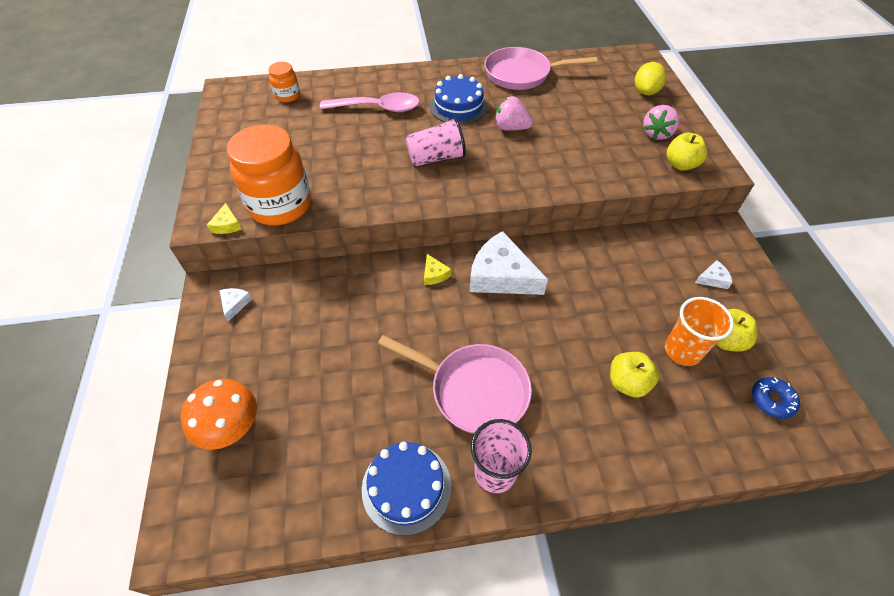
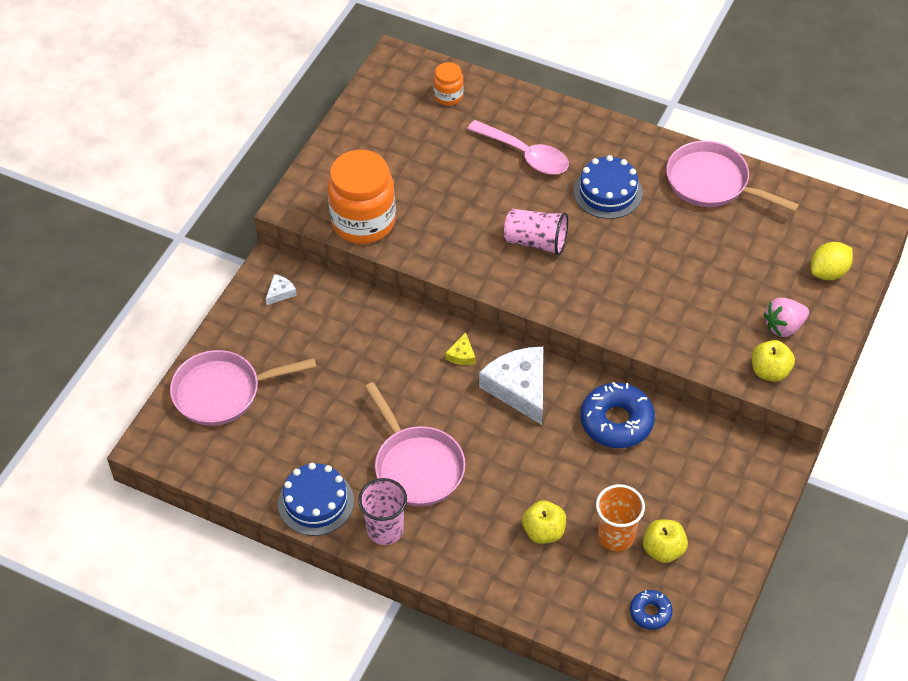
camera: 35 degrees right, 0 degrees up
orange mushroom [181,379,257,450] -> pink pan [170,350,316,426]
yellow cheese [207,203,242,234] -> none
pink strawberry [495,96,533,131] -> none
white cheese [695,260,733,289] -> none
none -> blue donut [581,382,655,448]

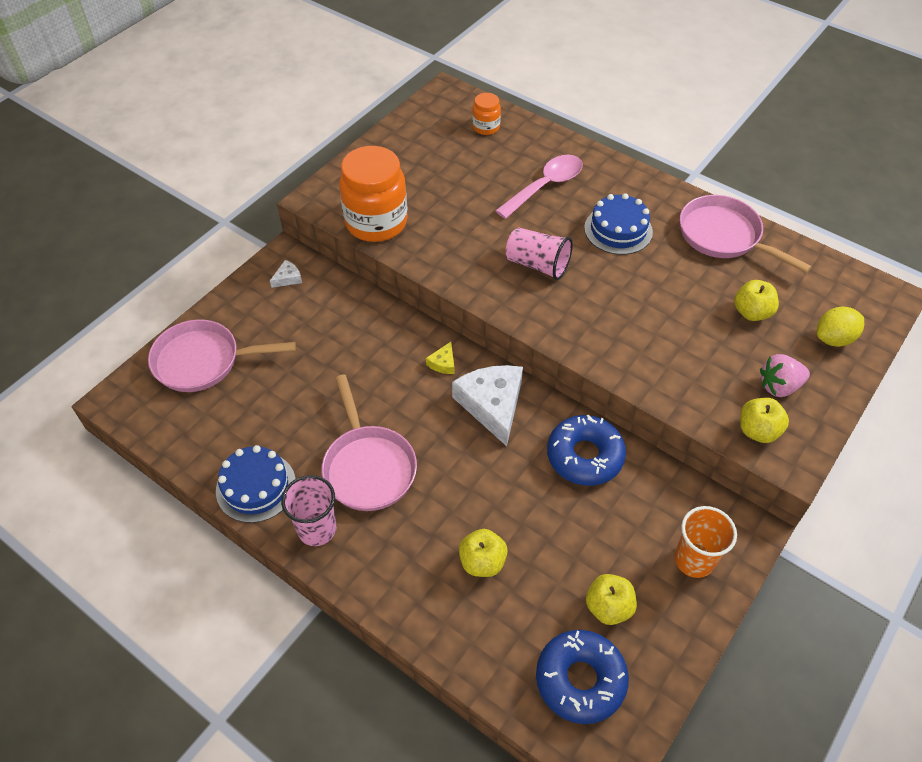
camera: 10 degrees right, 0 degrees up
pink spoon [467,120,569,174] -> pink spoon turned 90 degrees counterclockwise [495,155,583,219]
orange cup [596,484,645,551] -> orange cup moved to [675,506,737,578]
blue donut [630,590,673,630] -> blue donut [536,630,629,724], size x1.88
none -> yellow apple [734,280,779,321]

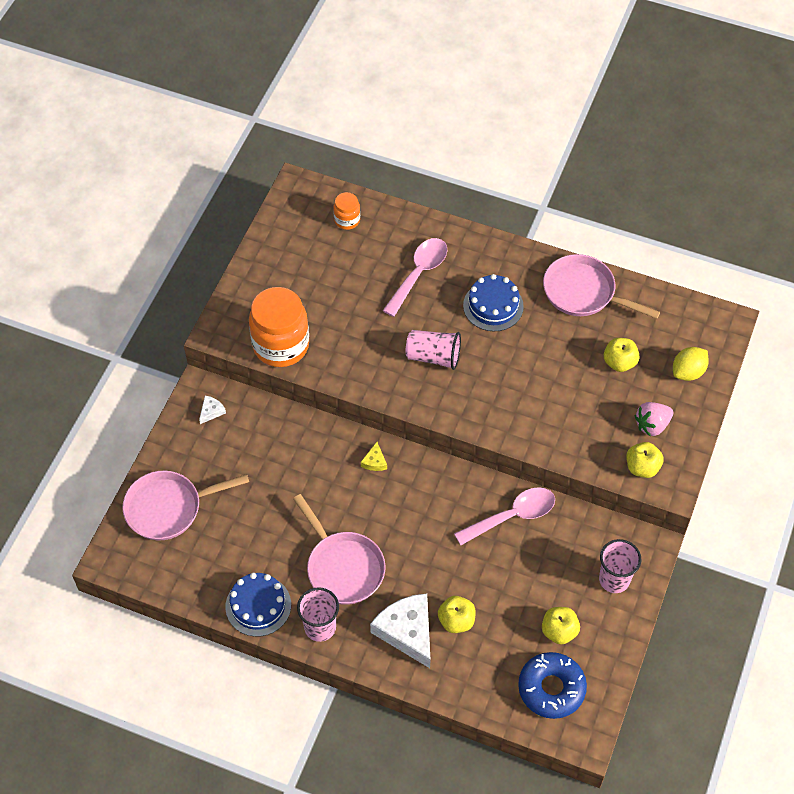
camera: 15 degrees left, 5 degrees up
white cheese [452,365,523,446] -> white cheese moved to [370,594,431,668]
blue donut [547,415,626,486] -> pink spoon [454,487,555,545]
orange cup [675,506,737,578] -> pink cup [599,539,641,593]

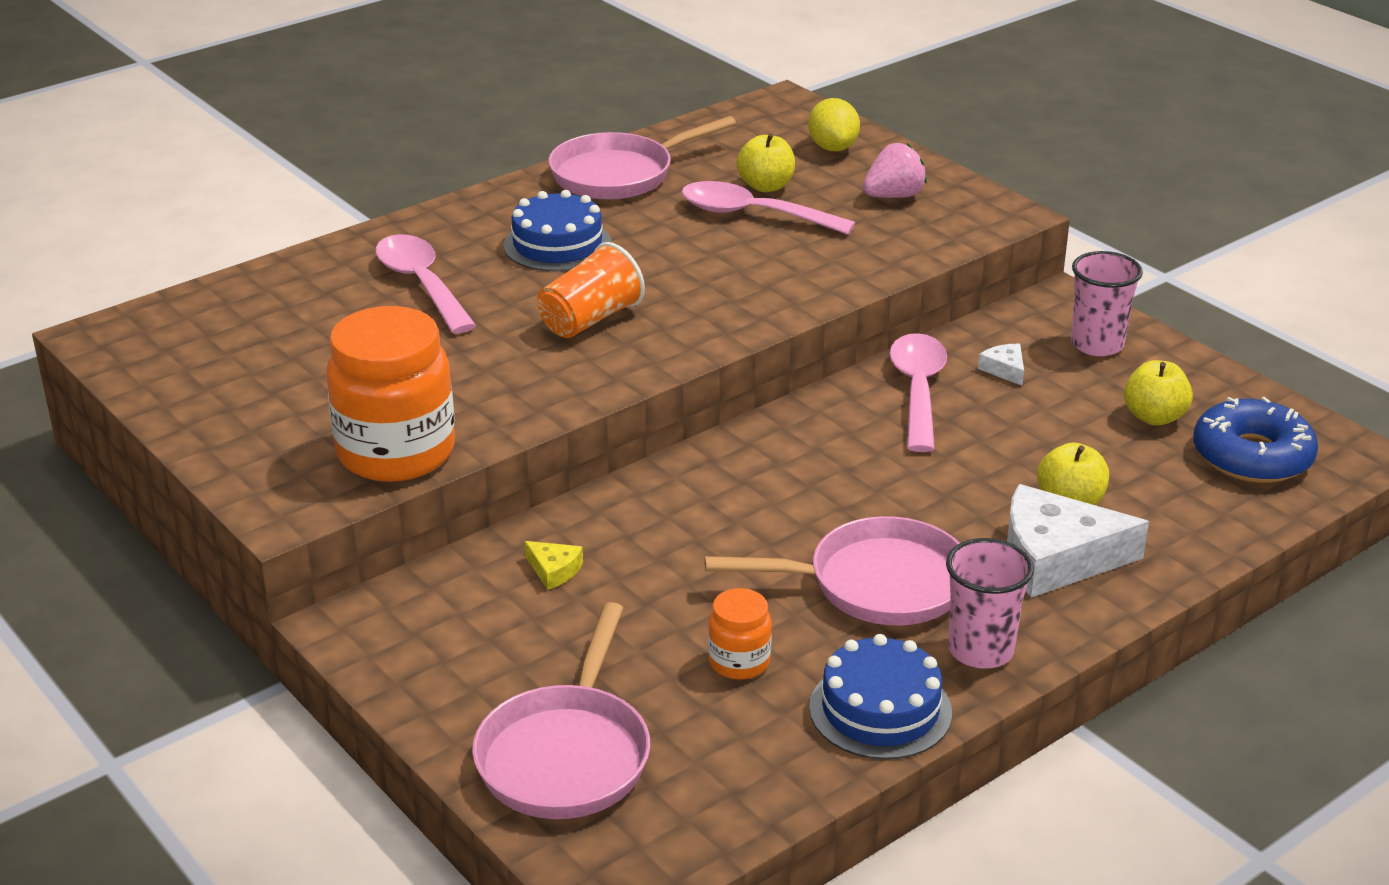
camera: 60 degrees left, 25 degrees down
white cheese [199,396,226,424] -> white cheese moved to [978,344,1024,386]
orange jar [333,192,360,230] -> orange jar moved to [708,588,772,680]
yellow cheese [361,442,387,471] -> yellow cheese moved to [524,541,583,590]
pink cup [406,330,461,370] -> orange cup [537,242,645,338]
yellow apple [626,442,664,478] -> none
pink strawberry [635,402,673,436] -> pink strawberry turned 120 degrees counterclockwise [863,143,927,198]
none -> pink spoon [682,181,855,235]

